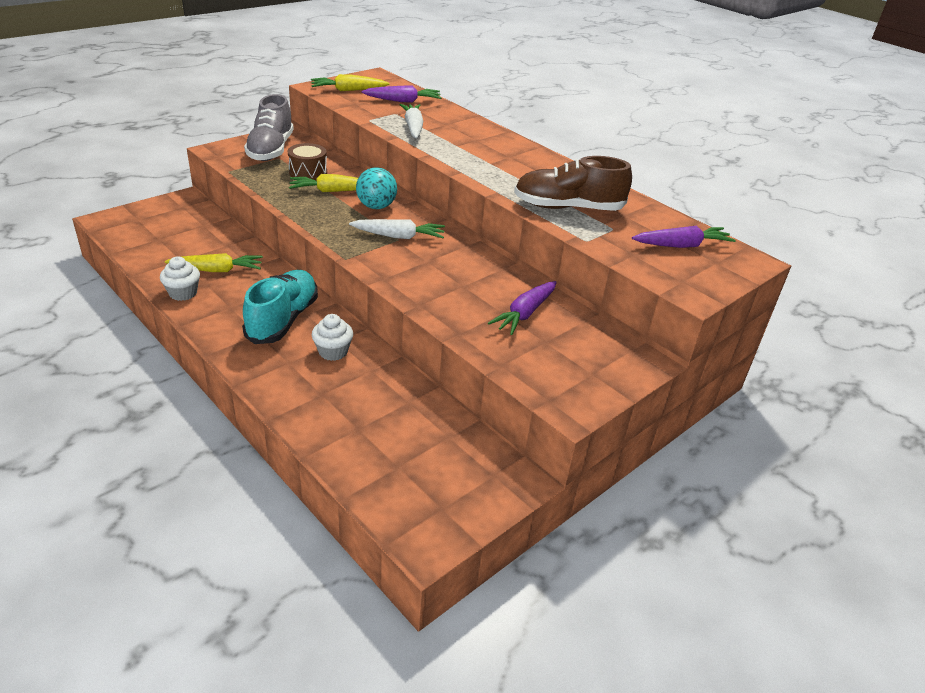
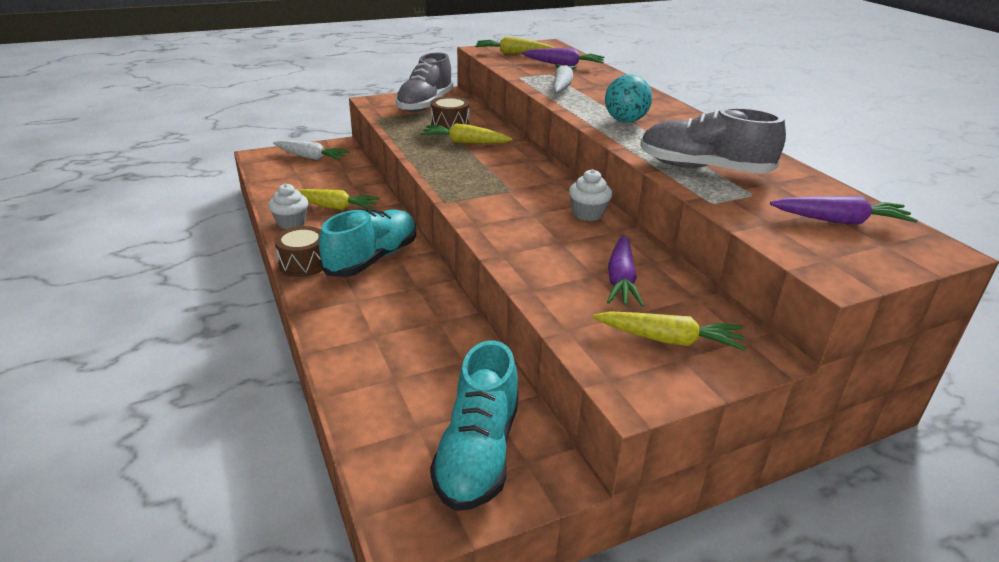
camera: 20 degrees right, 5 degrees down
white cupcake [312,314,353,361] -> white cupcake moved to [569,169,612,221]
white carrot [349,219,445,239] -> white carrot moved to [273,140,350,160]
turquoise ball [356,167,397,209] -> turquoise ball moved to [605,74,652,122]
purple carrot [488,281,557,335] -> purple carrot turned 45 degrees counterclockwise [607,235,644,307]
brown shoe [514,156,632,211] -> grey shoe [640,107,786,174]
none -> brown drum [274,226,323,277]
none -> turquoise shoe [430,340,519,511]
none -> yellow carrot [593,311,746,351]

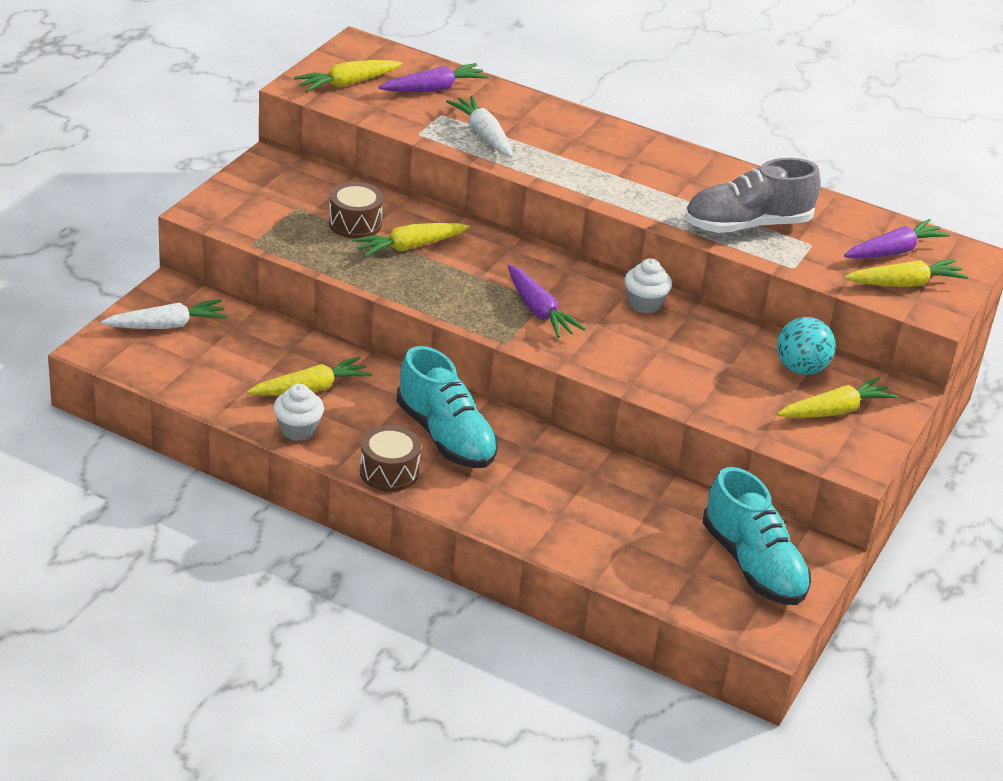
camera: 40 degrees left, 5 degrees up
turquoise shoe [319,209,416,277] -> turquoise shoe turned 150 degrees clockwise [397,346,498,468]
grey shoe [396,52,453,112] -> none
turquoise ball [605,74,652,122] -> turquoise ball moved to [777,317,836,375]
purple carrot [607,235,644,307] -> purple carrot moved to [508,265,585,338]
none -> yellow carrot [844,259,968,287]

